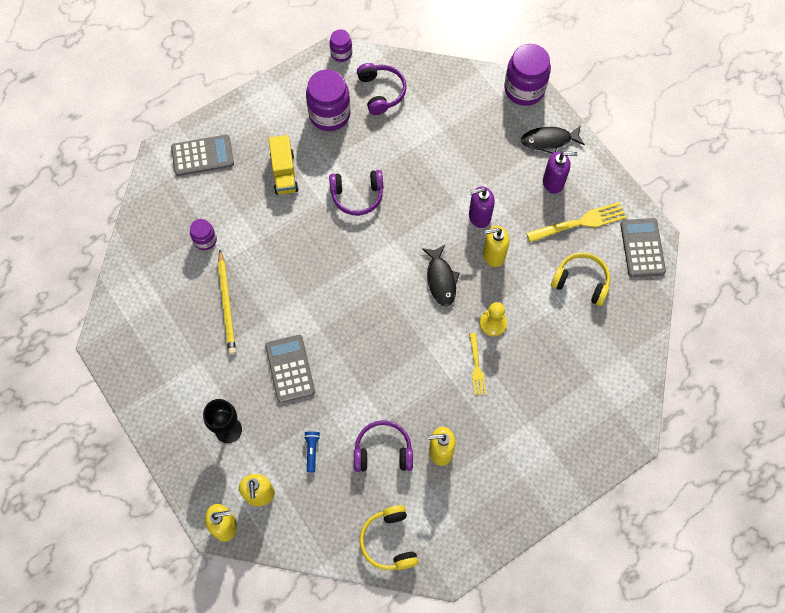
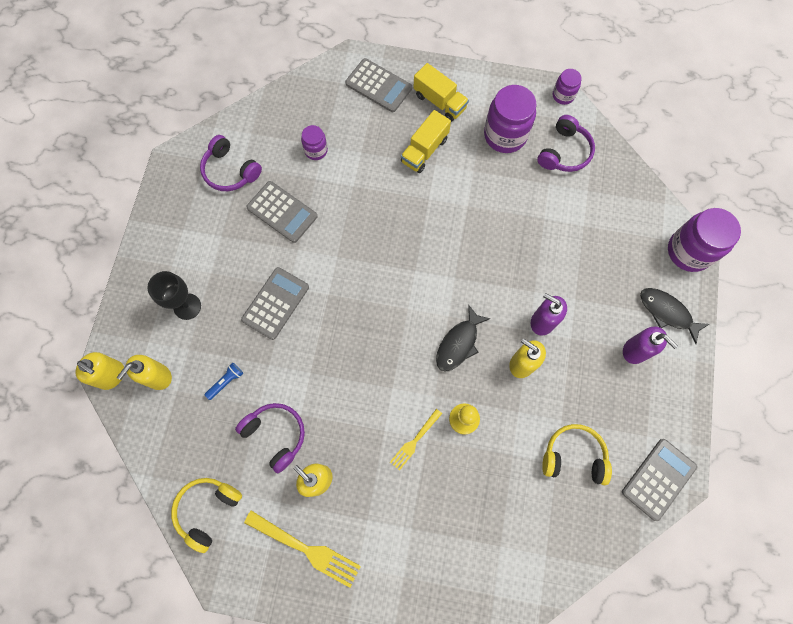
camera: 45 degrees right, 5 degrees up
yellow pencil [218,250,236,355] -> grey calculator [246,181,318,243]
purple headphones [329,170,383,215] -> purple headphones moved to [200,135,262,191]
yellow fork [526,202,626,242] -> yellow fork moved to [244,511,361,588]
yellow headphones [551,252,610,306] -> yellow headphones turned 60 degrees counterclockwise [542,424,612,485]
none -> yellow truck [413,63,469,122]

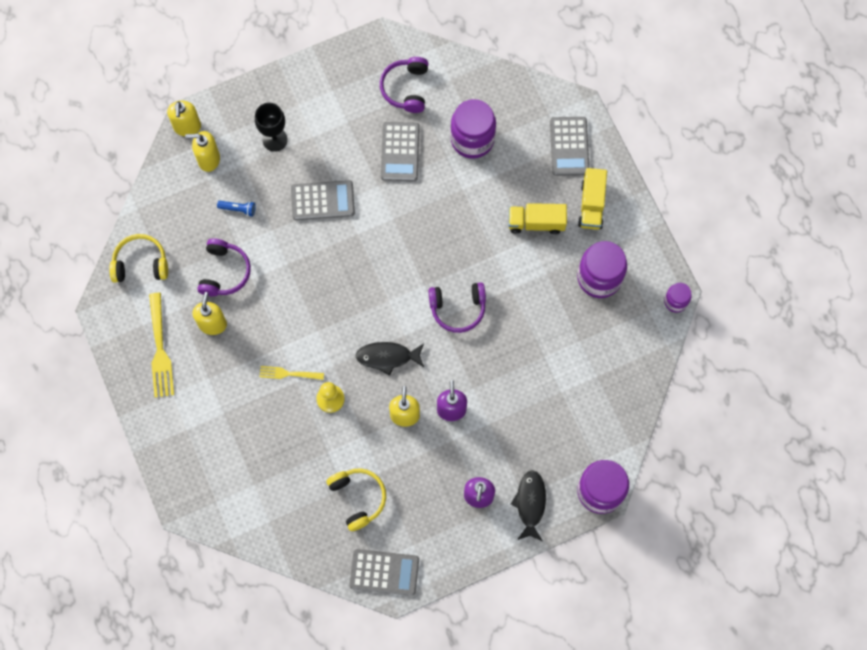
camera: 55 degrees right, 0 degrees up
purple jar [301,125,328,160] -> purple jar [450,99,496,159], size x1.88
purple headphones [537,115,595,172] -> purple headphones moved to [428,282,486,333]

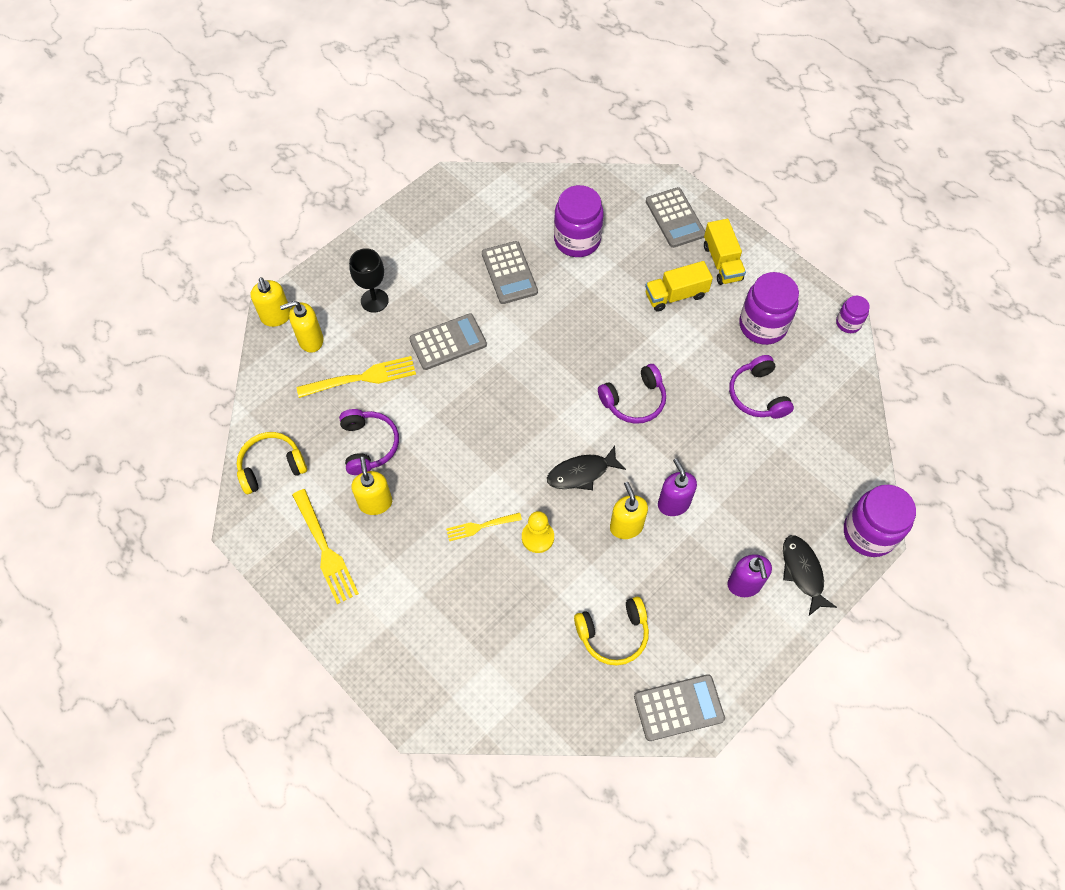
camera: 20 degrees left, 10 degrees down
blue flashlight [217,201,256,217] -> yellow fork [297,356,416,398]
yellow headphones [327,468,386,531] -> yellow headphones turned 120 degrees clockwise [574,597,649,666]
purple headphones [380,57,428,113] -> purple headphones moved to [729,355,794,419]

